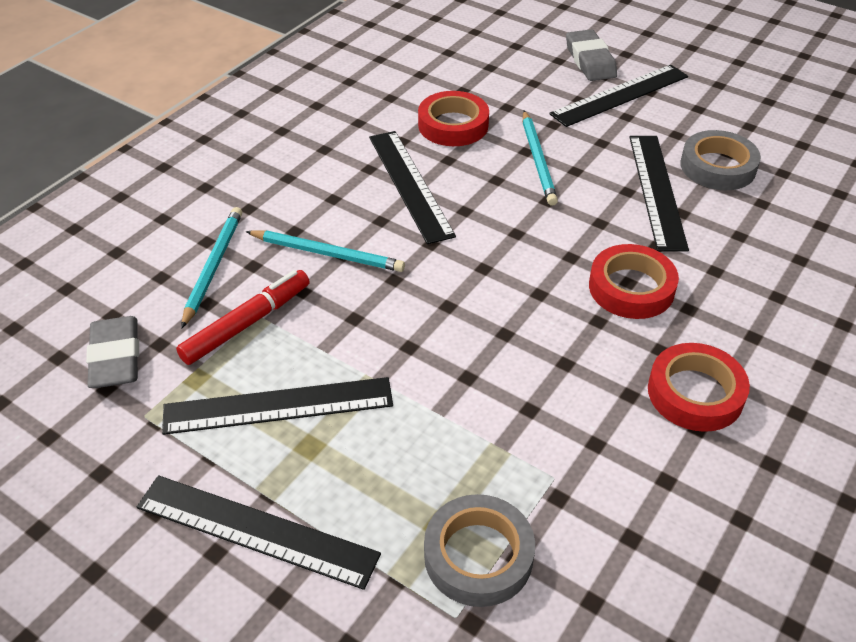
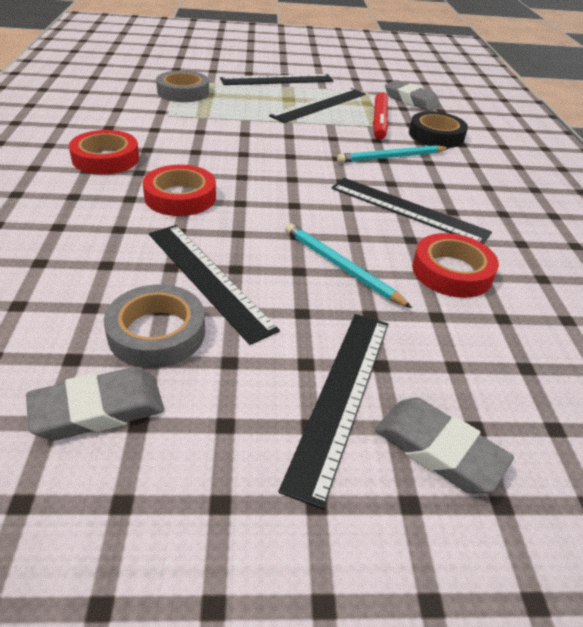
camera: 140 degrees right, 5 degrees down
turquoise pencil [181,207,242,329] -> black tape [409,111,468,148]
none -> grey eraser [26,367,164,441]

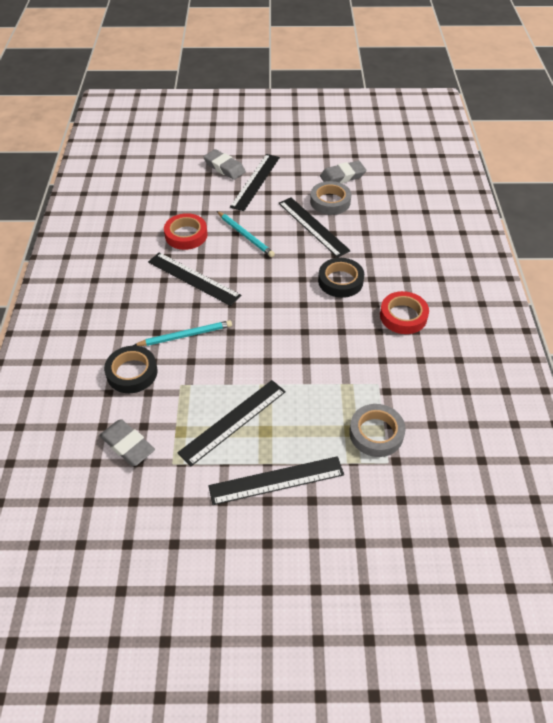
camera: 175 degrees left, 10 degrees up
red tape [143,165,216,216] -> black tape [318,258,364,298]
red marker [373,92,388,140] -> none

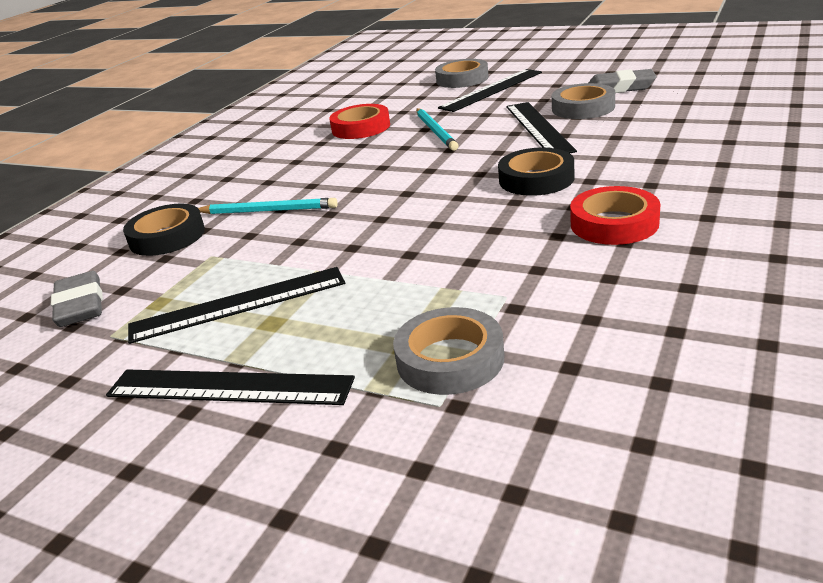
camera: 30 degrees right, 20 degrees down
black ruler [148,252,241,306] -> none
grey eraser [204,149,246,180] -> grey tape [435,59,489,88]

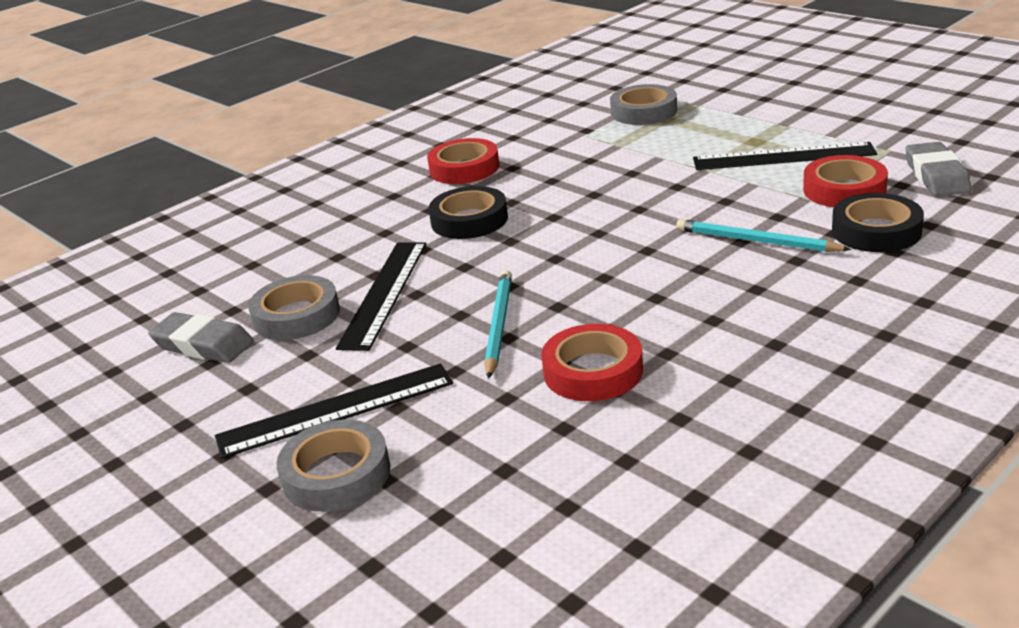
camera: 160 degrees left, 0 degrees up
black ruler [106,370,355,405] -> none
none -> red tape [803,155,888,207]

